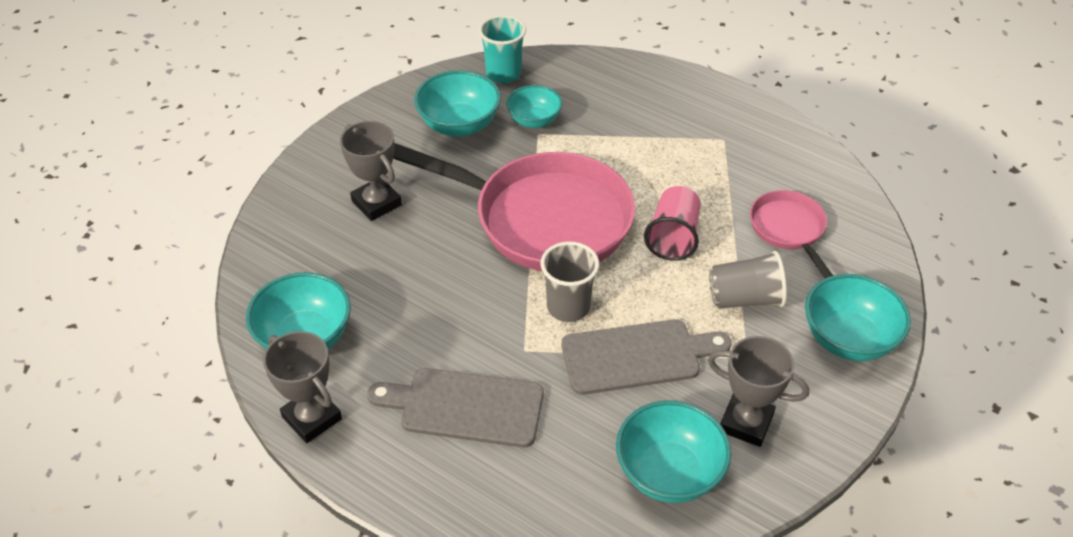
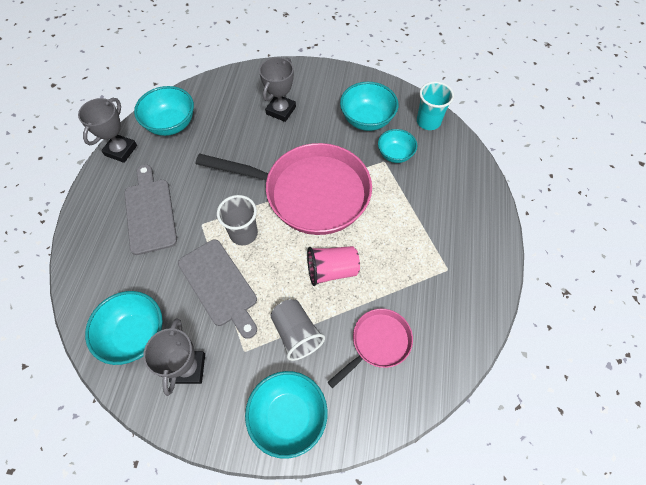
camera: 65 degrees right, 15 degrees up
pink pan [393,143,635,271] -> pink pan turned 75 degrees counterclockwise [196,143,372,235]

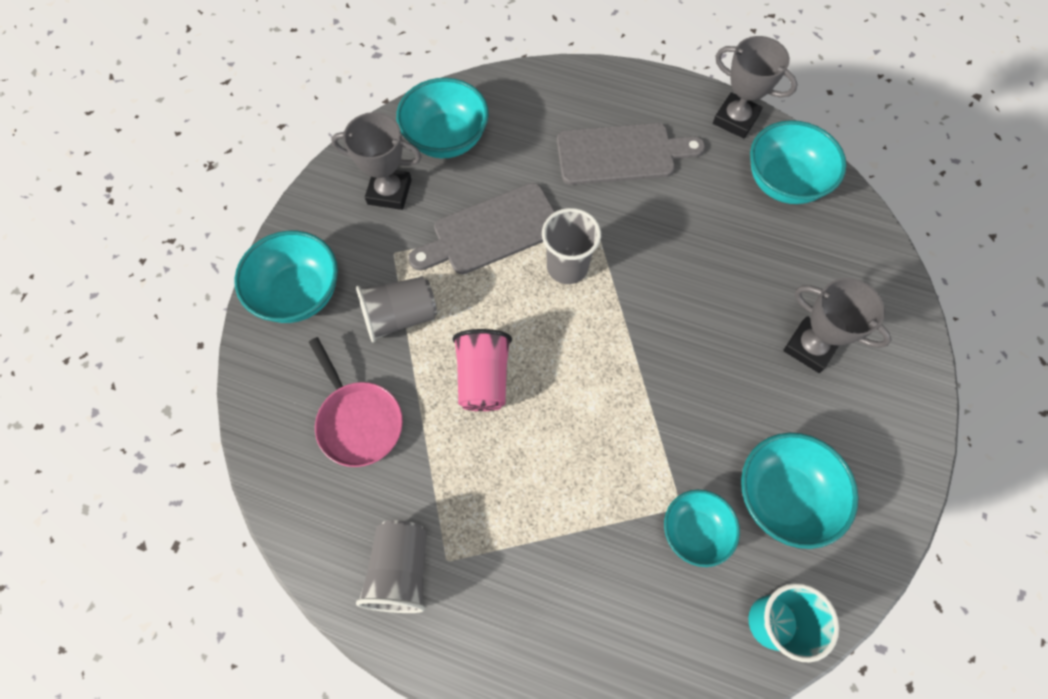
camera: 100 degrees right, 5 degrees up
pink pan [196,143,372,235] -> none
none -> grey cup [356,520,427,613]

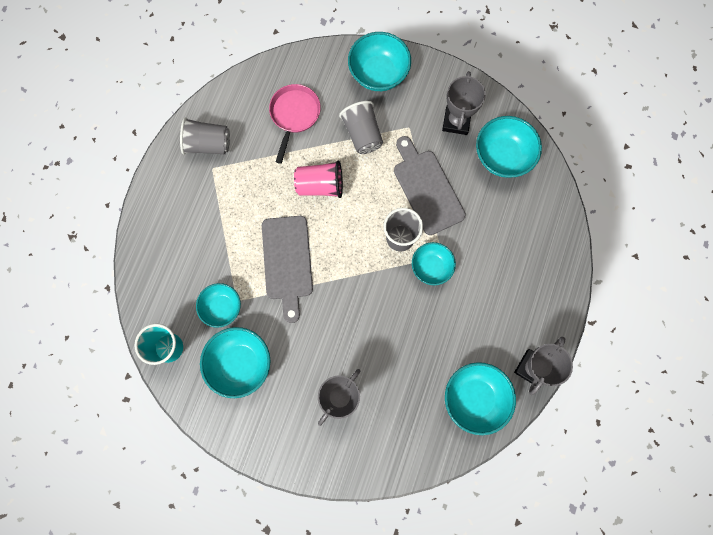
camera: 90 degrees right, 10 degrees up
pink pan [309,337,403,467] -> pink pan turned 135 degrees clockwise [269,84,321,164]
grey cutting board [557,123,705,185] -> grey cutting board moved to [262,216,313,323]
none -> turquoise bowl [412,242,456,285]

